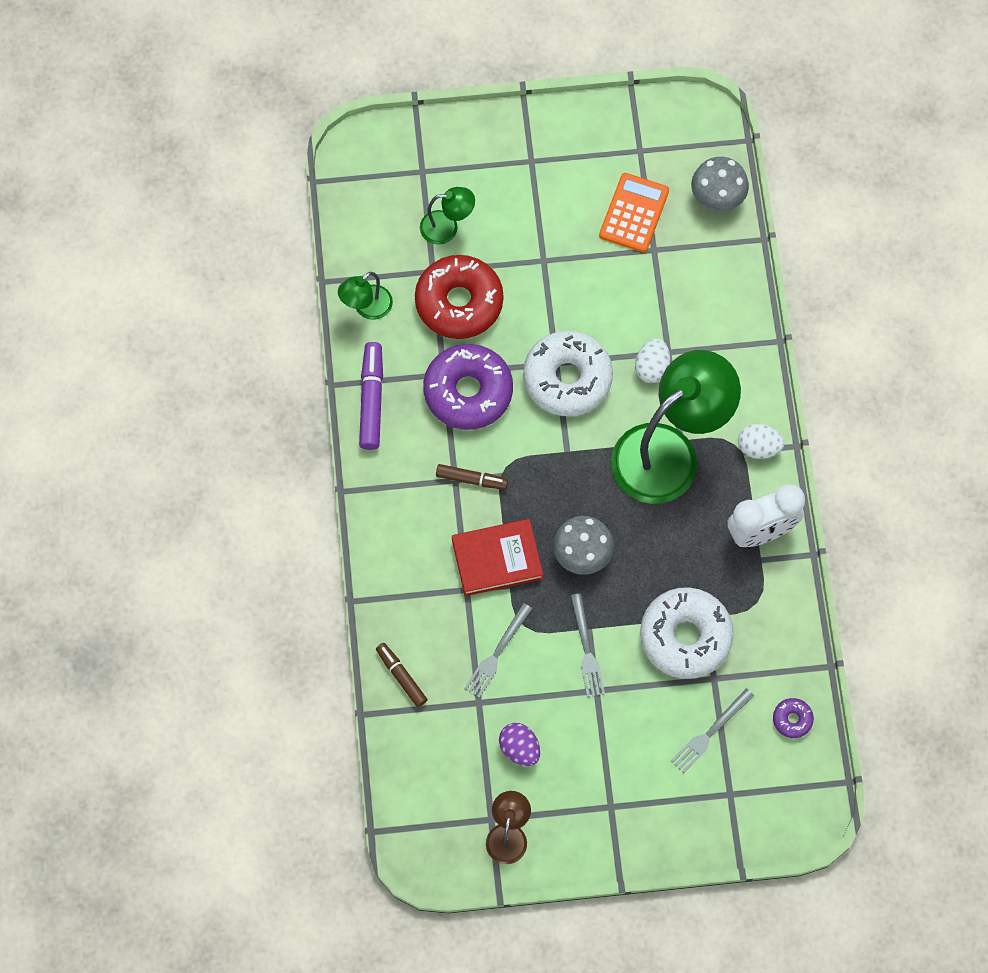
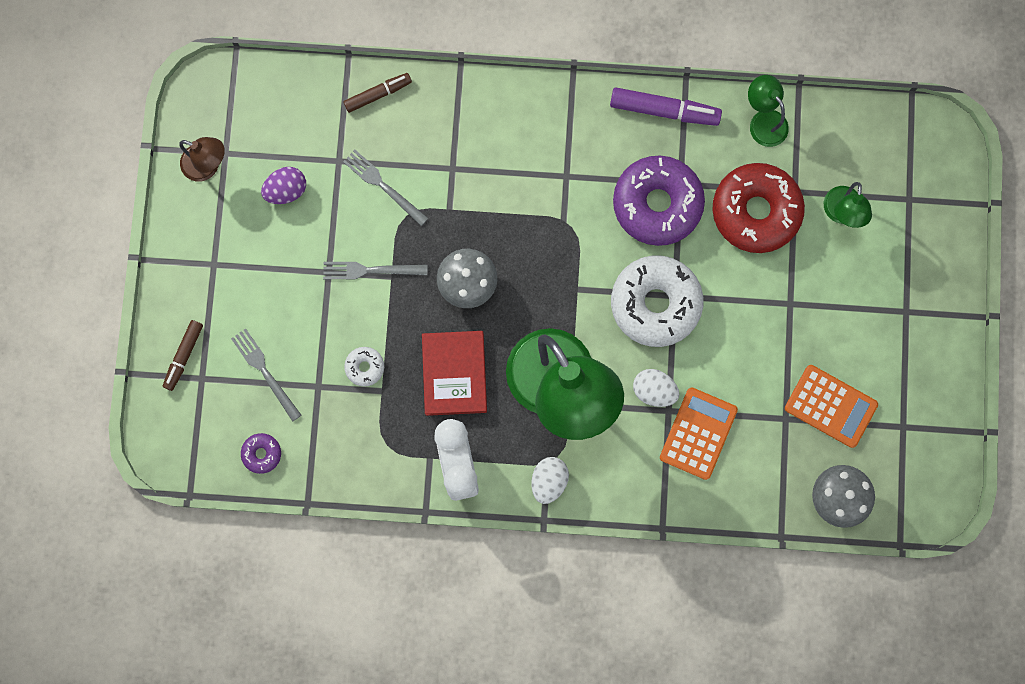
camera: 100 degrees right, 10 degrees up
brown marker [436,464,508,490] -> brown marker moved to [163,320,203,391]
red book [452,519,543,596] -> red book moved to [422,331,487,416]
white donut [640,587,734,679] -> white donut [344,347,384,387], size x0.43
none -> orange calculator [660,387,738,480]

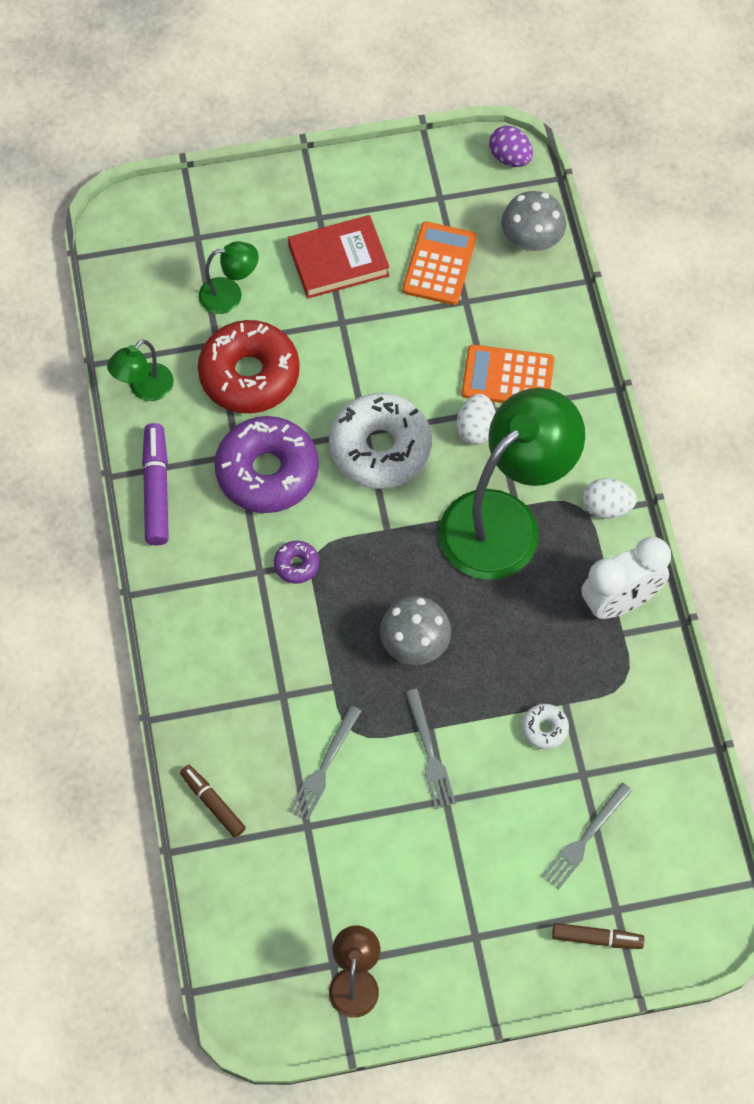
camera: 105 degrees left, 15 degrees down
purple donut [241,433,281,474] -> purple donut moved to [274,541,319,584]
purple egg [261,167,306,204] -> purple egg moved to [489,126,533,167]
red book [422,331,487,416] -> red book moved to [288,215,390,299]

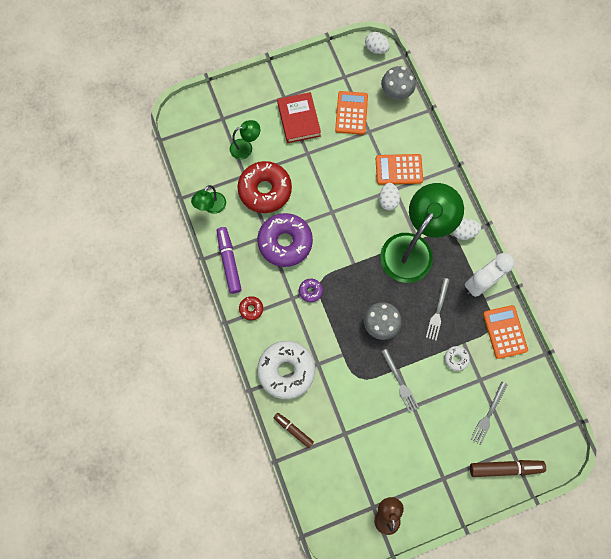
camera: 10 degrees left, 10 degrees up
red book [288,215,390,299] -> red book turned 75 degrees counterclockwise [277,92,321,143]
grey fork [289,705,362,821] -> grey fork moved to [426,278,450,341]
white donut [329,393,432,489] -> white donut moved to [257,341,315,399]
purple egg [489,126,533,167] -> white egg [365,32,390,54]
brown marker [552,923,644,949] -> brown marker [470,460,546,477], size x1.55
none -> red donut [239,296,263,320]
none -> orange calculator [483,305,528,359]

